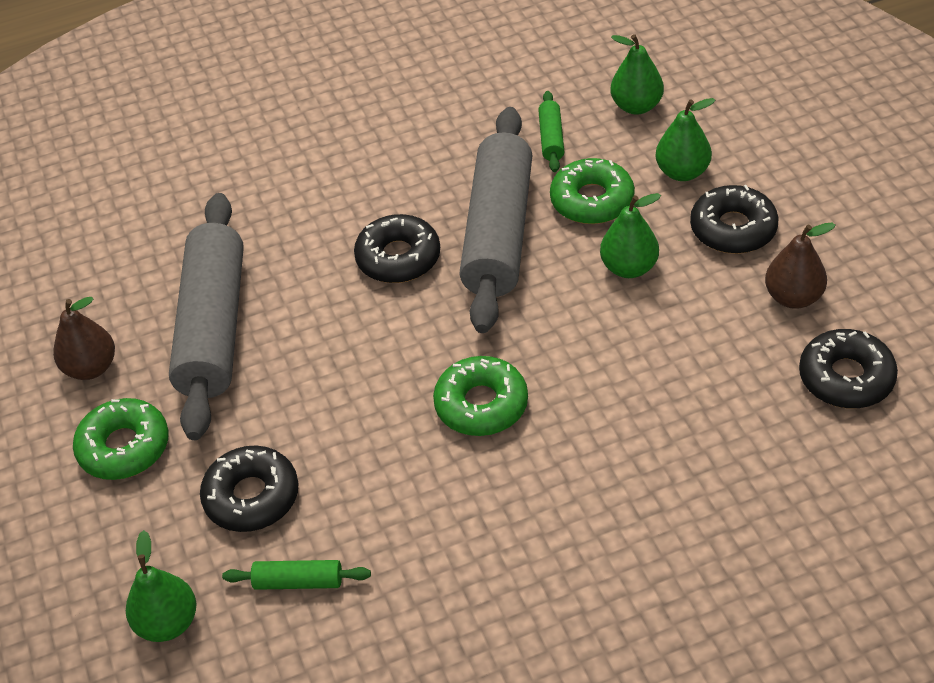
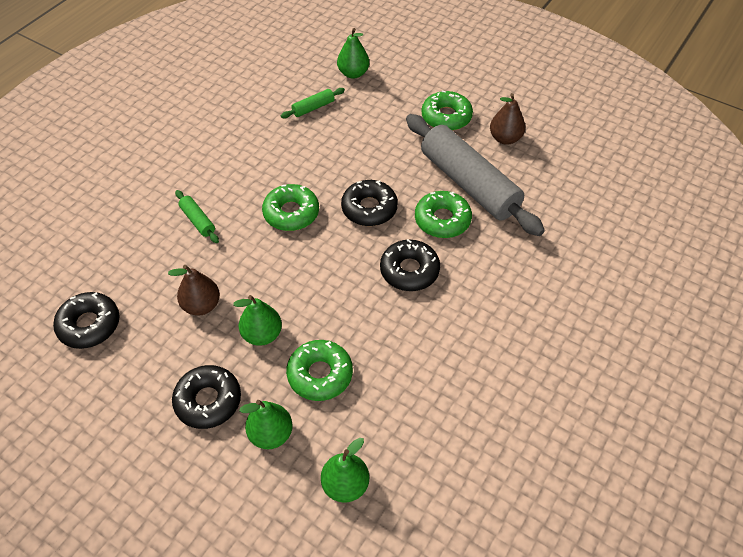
camera: 140 degrees right, 5 degrees up
black donut [200,445,299,532] -> black donut moved to [341,180,398,226]
grey rolling pin [459,107,532,333] -> none
green rolling pin [538,91,564,172] -> green rolling pin moved to [175,190,219,243]
brown pear [765,223,835,309] -> brown pear moved to [168,265,220,316]
none -> green donut [415,191,472,238]

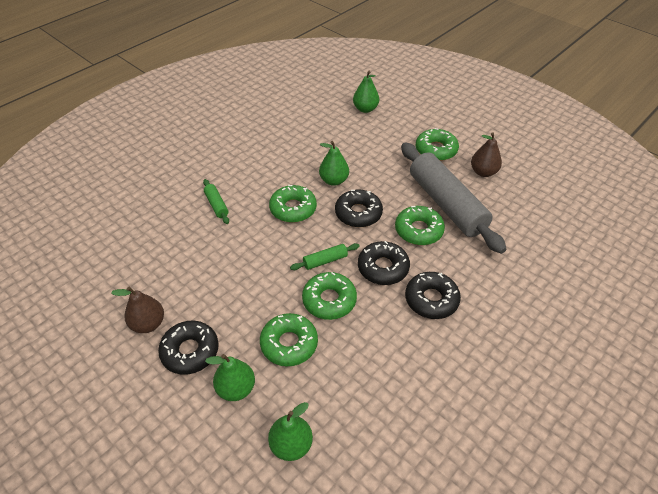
camera: 10 degrees right, 5 degrees down
black donut [53,292,120,349] -> black donut moved to [405,272,461,319]
brown pear [168,265,220,316] -> brown pear moved to [111,287,164,333]
green pear [233,295,282,346] -> green pear moved to [319,141,349,186]
green rolling pin [281,88,345,118] -> green rolling pin moved to [290,243,360,270]
none -> green donut [302,272,357,320]

